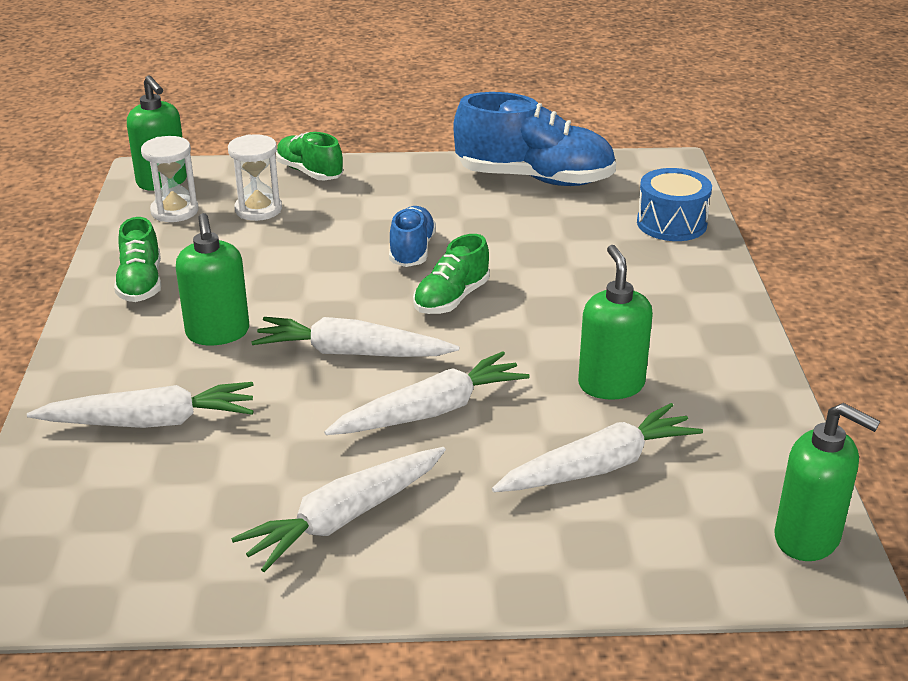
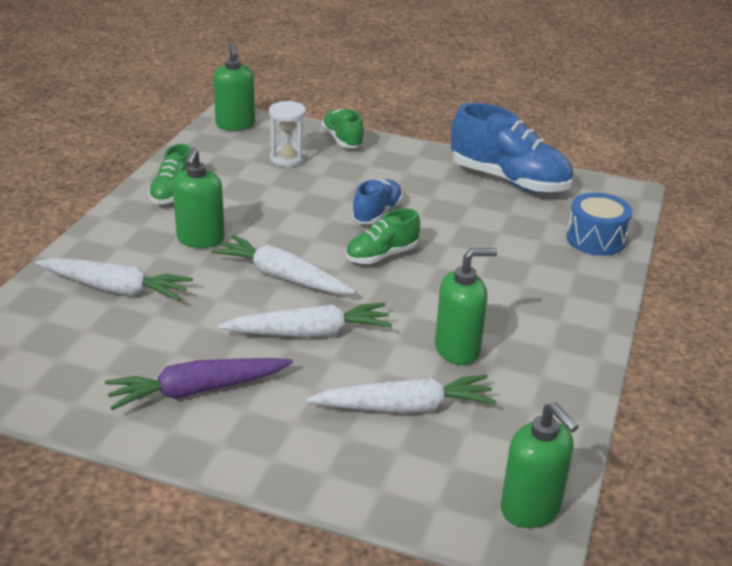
camera: 20 degrees right, 0 degrees up
white hourglass [141,136,198,222] -> none
white carrot [231,447,446,572] -> purple carrot [105,358,293,410]
green soap dispenser [578,245,653,400] -> green soap dispenser turned 60 degrees clockwise [435,248,497,365]

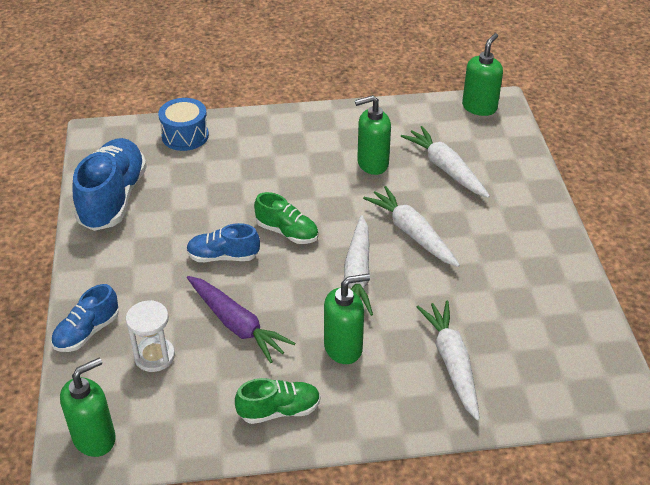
camera: 115 degrees left, 10 degrees up
purple carrot [105,358,293,410] -> purple carrot moved to [187,276,295,363]
green shoe [321,109,365,148] -> blue shoe [51,284,119,352]
green soap dispenser [435,248,497,365] -> green soap dispenser turned 60 degrees counterclockwise [355,95,391,175]

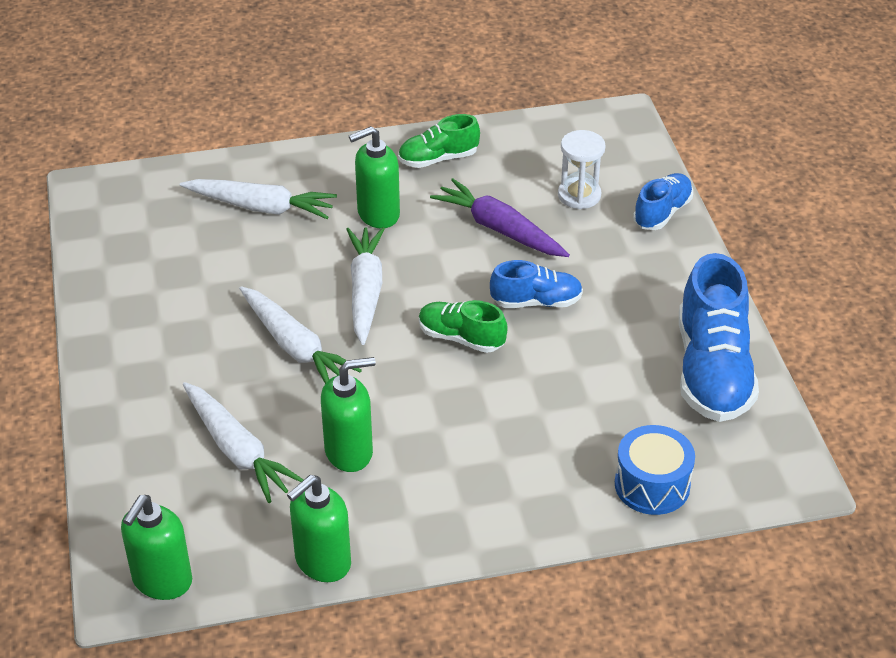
camera: 175 degrees right, 0 degrees up
green soap dispenser [60,358,116,457] -> green soap dispenser moved to [287,475,351,582]
white carrot [417,301,480,421] -> white carrot turned 60 degrees counterclockwise [180,179,337,219]

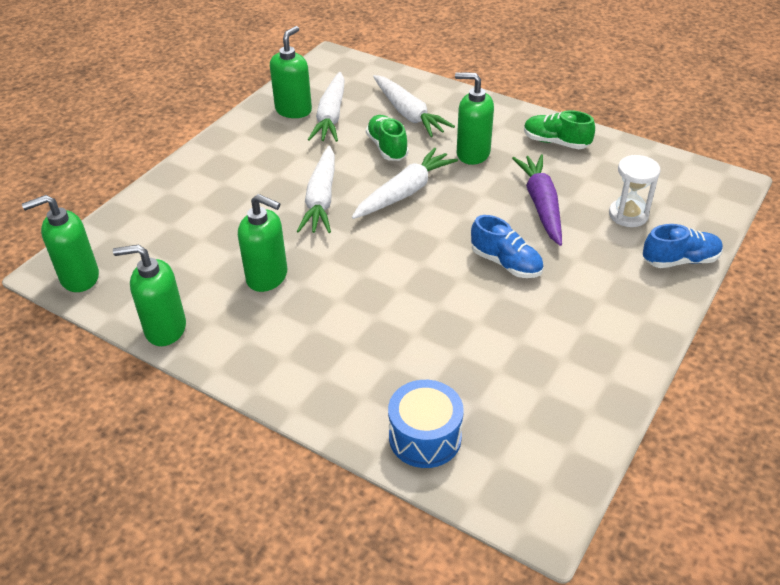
camera: 45 degrees right, 0 degrees up
white carrot [183,382,304,503] -> white carrot moved to [308,72,345,142]
green shoe [419,300,508,353] -> green shoe moved to [366,115,409,161]
blue shoe [679,253,759,422] -> none
none -> green soap dispenser [270,26,312,118]

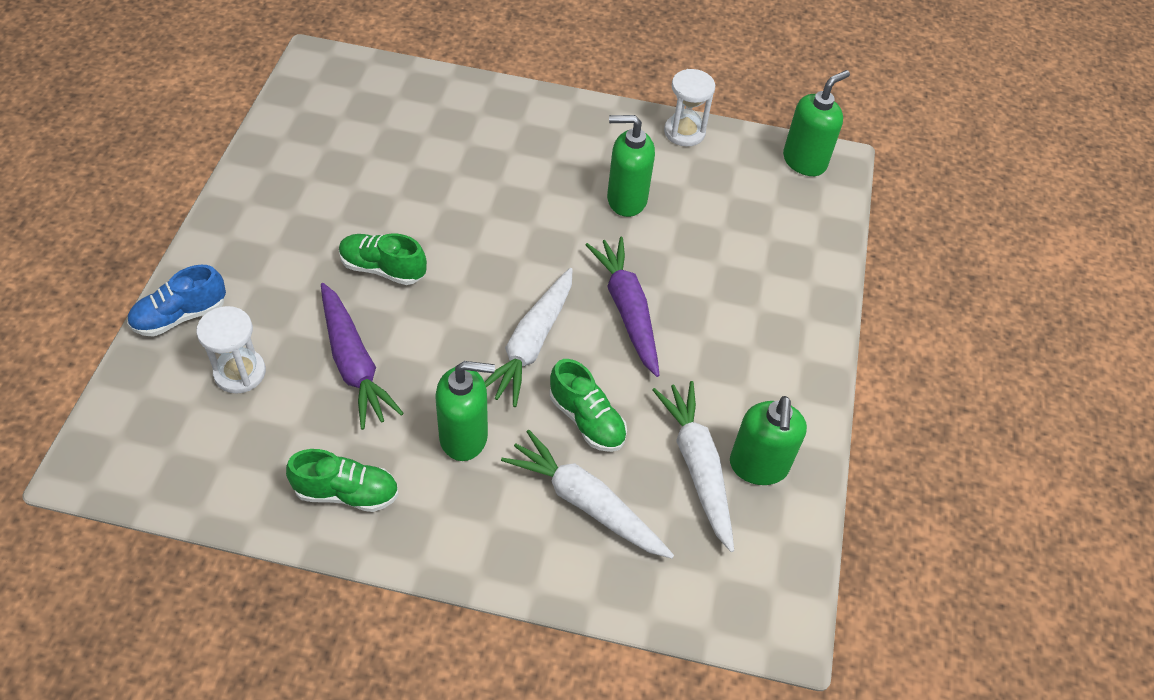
camera: 155 degrees right, 10 degrees up
green soap dispenser [113,245,186,346] -> white hourglass [664,69,715,146]
white carrot [297,145,335,233] -> purple carrot [586,237,660,377]
blue drum [388,380,464,468] -> none
blue shoe [471,215,544,278] -> green shoe [339,233,427,285]

